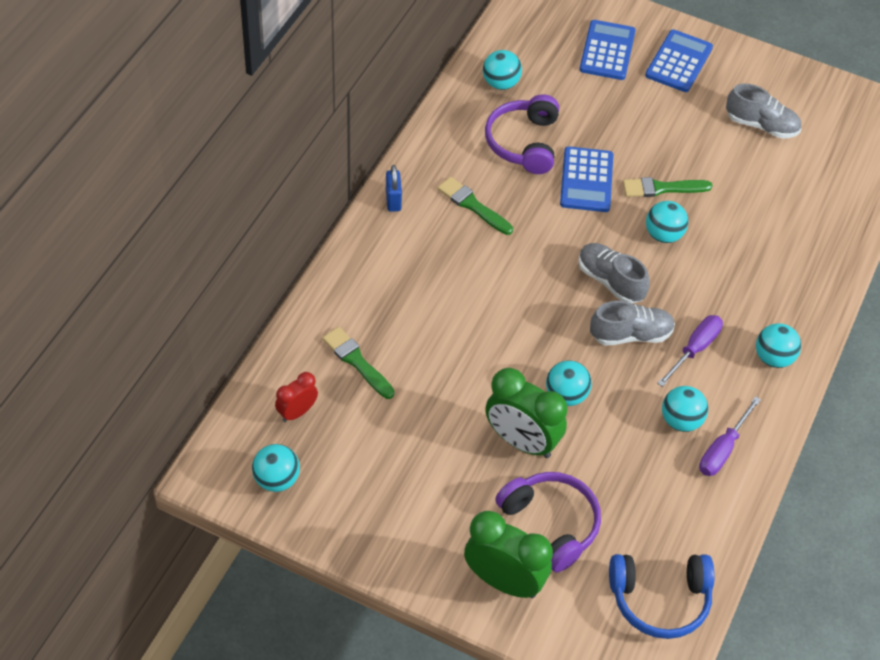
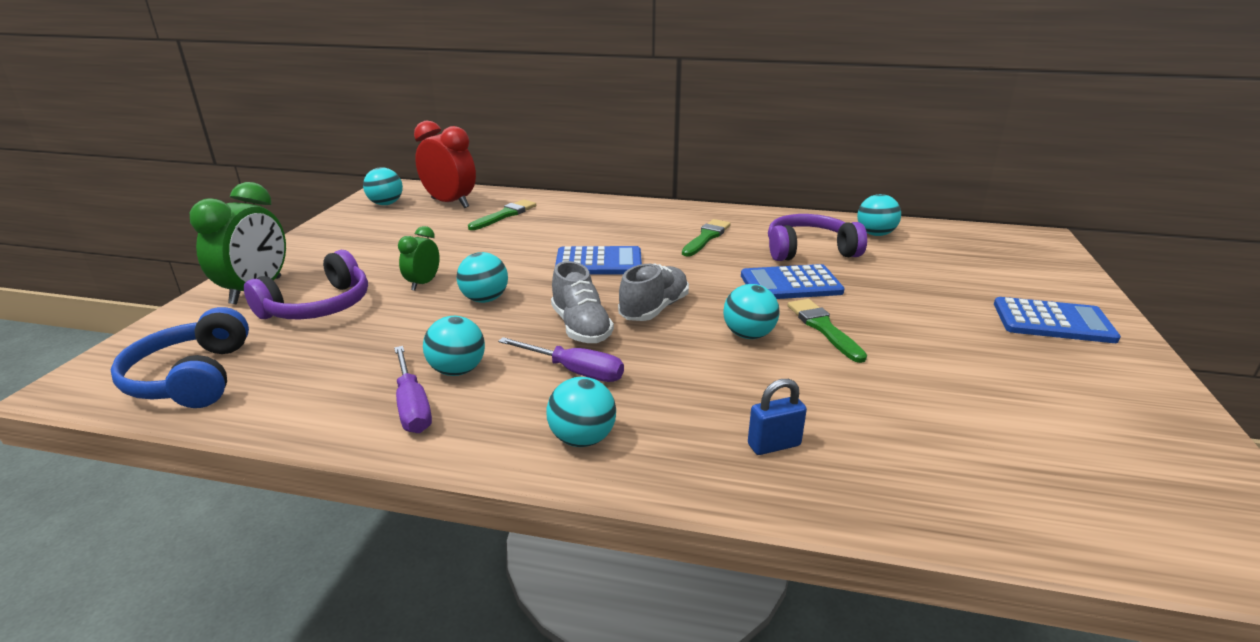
camera: 80 degrees right, 25 degrees down
red clock [275,372,318,422] -> red clock [414,121,476,208], size x1.82
blue padlock [386,165,402,212] -> blue padlock moved to [748,379,807,455]
green clock [485,368,567,458] -> green clock [398,226,440,291], size x0.55
blue calculator [579,20,636,80] -> blue calculator moved to [555,246,642,275]
purple screwdriver [699,396,761,476] -> purple screwdriver turned 135 degrees counterclockwise [394,346,432,433]
grey shoe [726,83,801,138] -> none

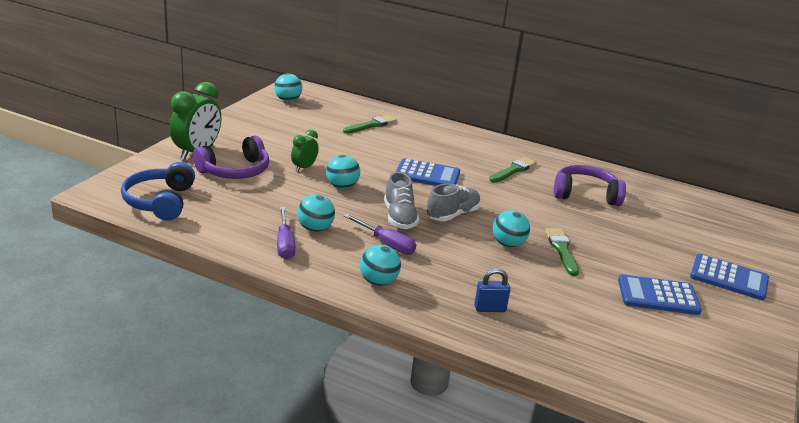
camera: 10 degrees right, 0 degrees up
red clock [414,121,476,208] -> none
blue calculator [741,264,845,299] -> blue calculator moved to [618,274,702,315]
turquoise ball [857,194,901,236] -> none

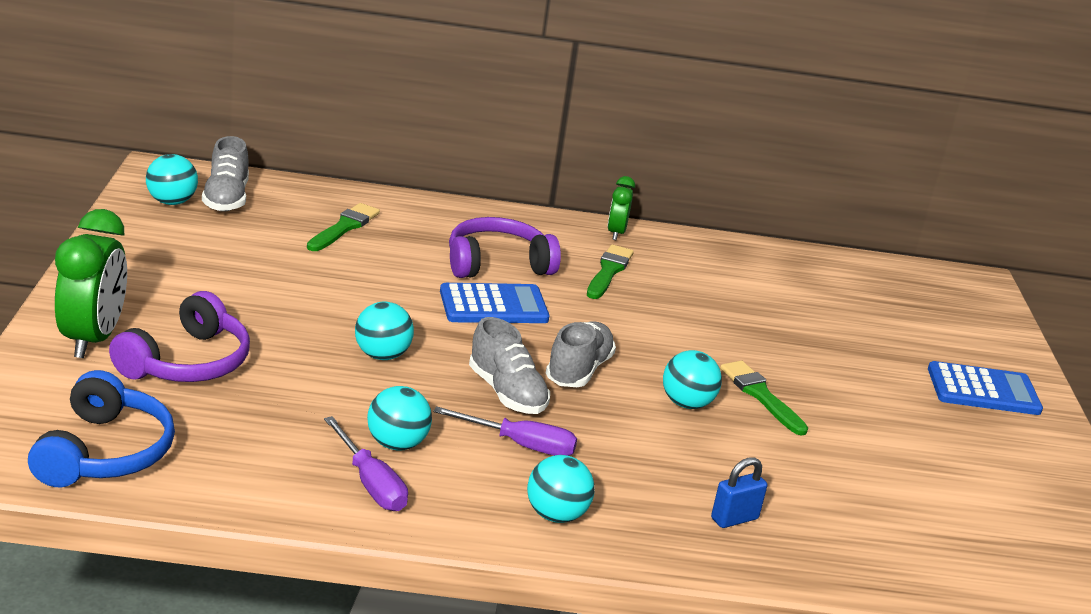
camera: 25 degrees left, 0 degrees up
blue headphones [121,162,195,221] -> blue headphones turned 150 degrees counterclockwise [28,370,175,487]
green clock [291,130,319,172] -> green clock moved to [608,176,635,240]
purple headphones [554,165,626,206] -> purple headphones moved to [449,217,561,278]
blue calculator [618,274,702,315] -> none
none -> grey shoe [202,136,249,212]

